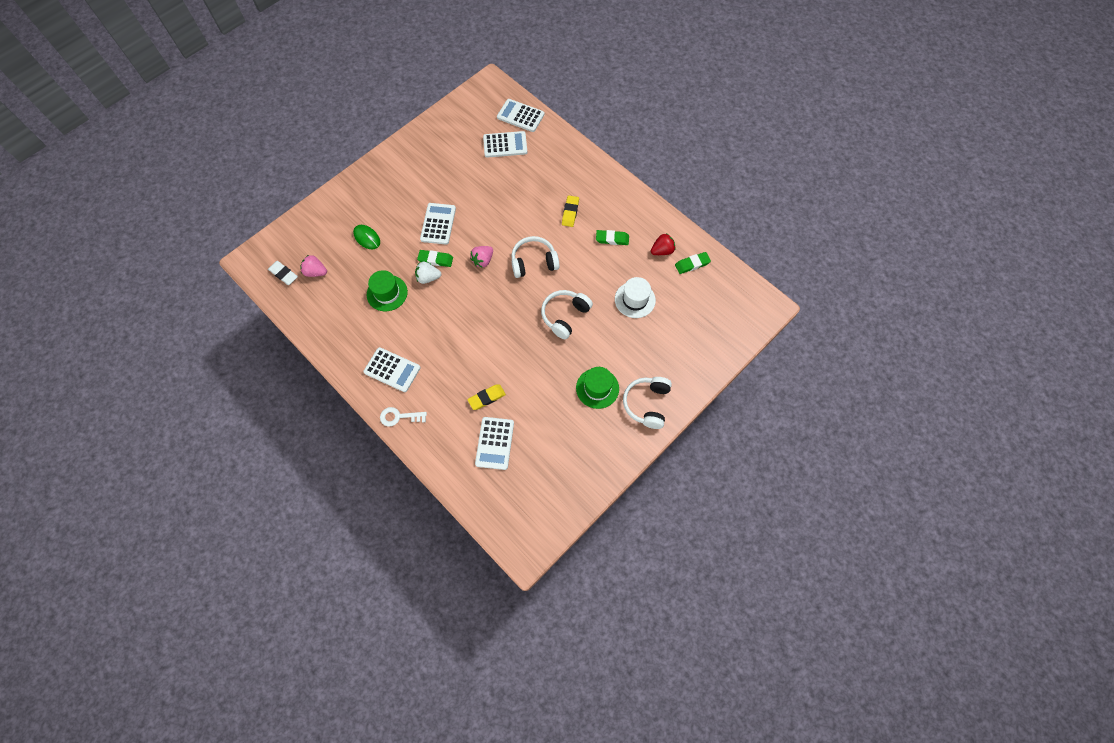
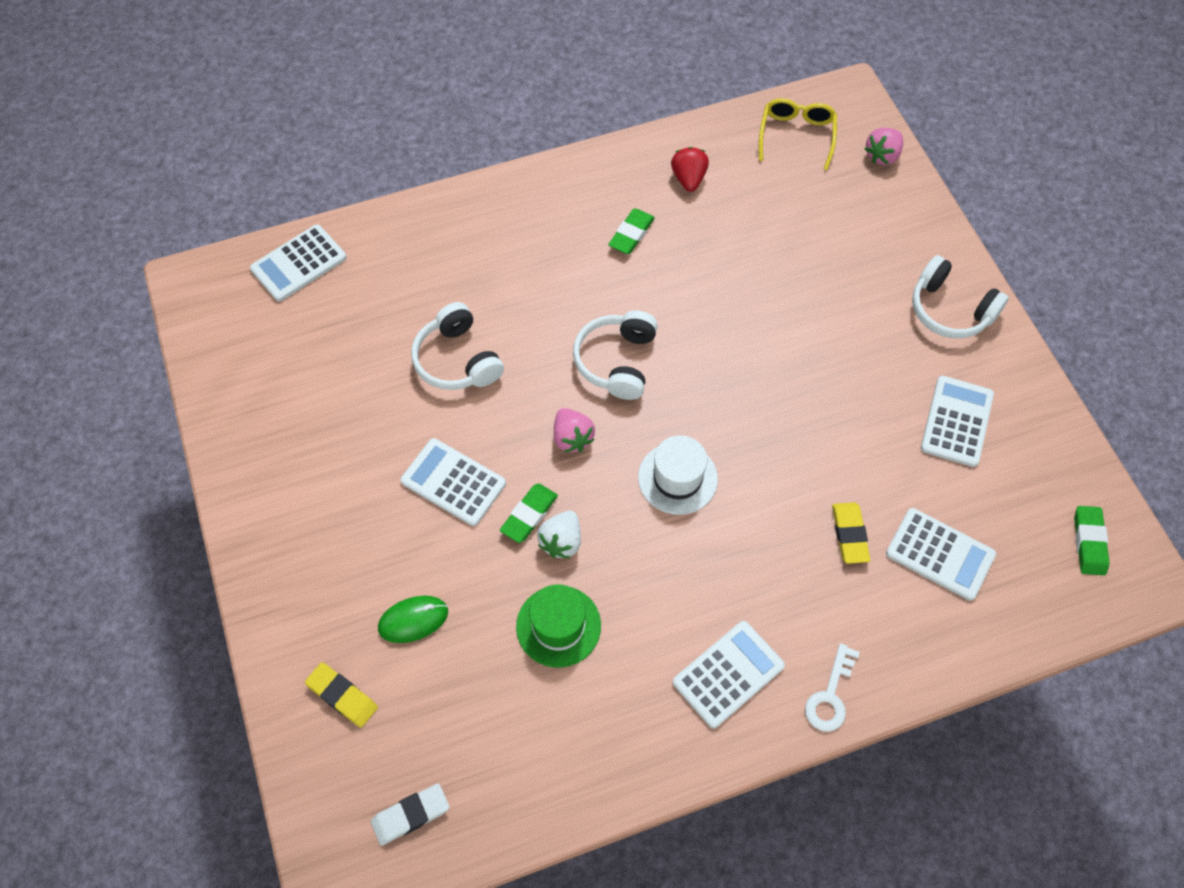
camera: 65 degrees left, 5 degrees down
pink strawberry [300,255,327,277] -> pink strawberry moved to [864,128,903,165]
white calculator [483,131,527,158] -> white calculator moved to [921,376,994,467]
white headphones [541,290,593,339] -> white headphones moved to [411,302,504,390]
yellow eraser [562,195,579,227] -> yellow eraser moved to [305,662,378,728]
green hat [576,367,619,409] -> none
white hat [615,277,656,318] -> white hat moved to [638,435,718,515]
green eraser [675,252,711,274] -> green eraser moved to [1074,506,1109,575]
none -> yellow glasses [759,98,837,170]

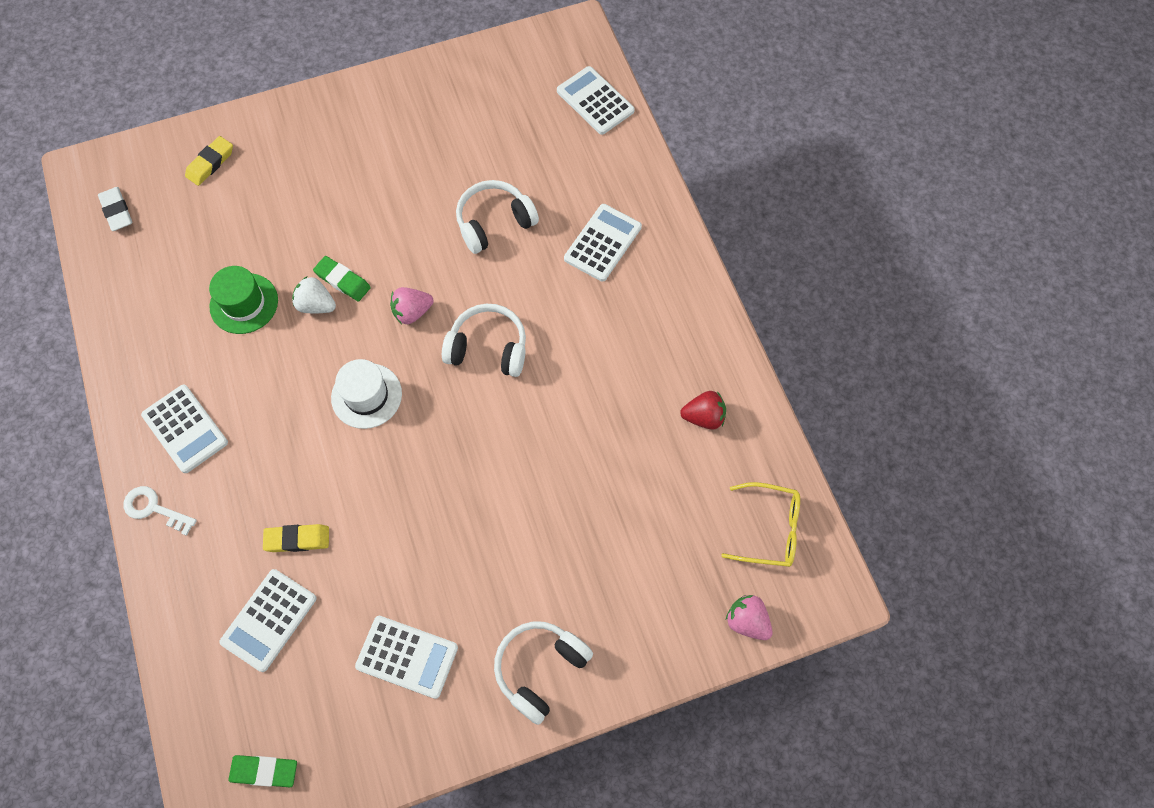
camera: 90 degrees right, 5 degrees up
green mouse [378,596,448,643] -> none
white calculator [401,438,506,526] -> white calculator moved to [564,204,642,282]
green eraser [608,208,655,254] -> none

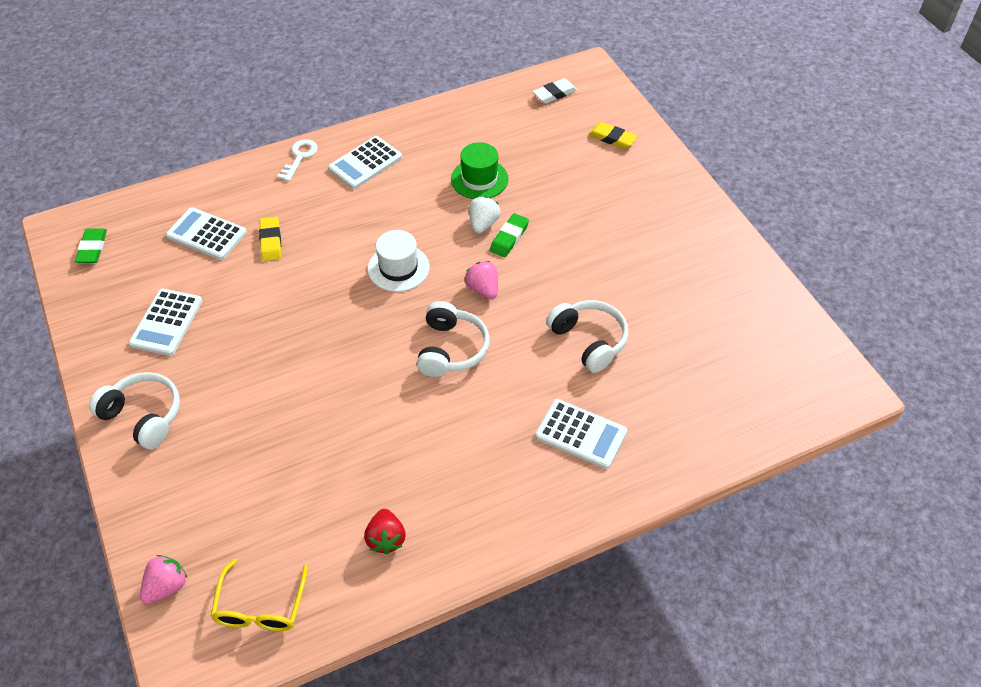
camera: 85 degrees right, 15 degrees down
white calculator [557,66,635,135] -> none

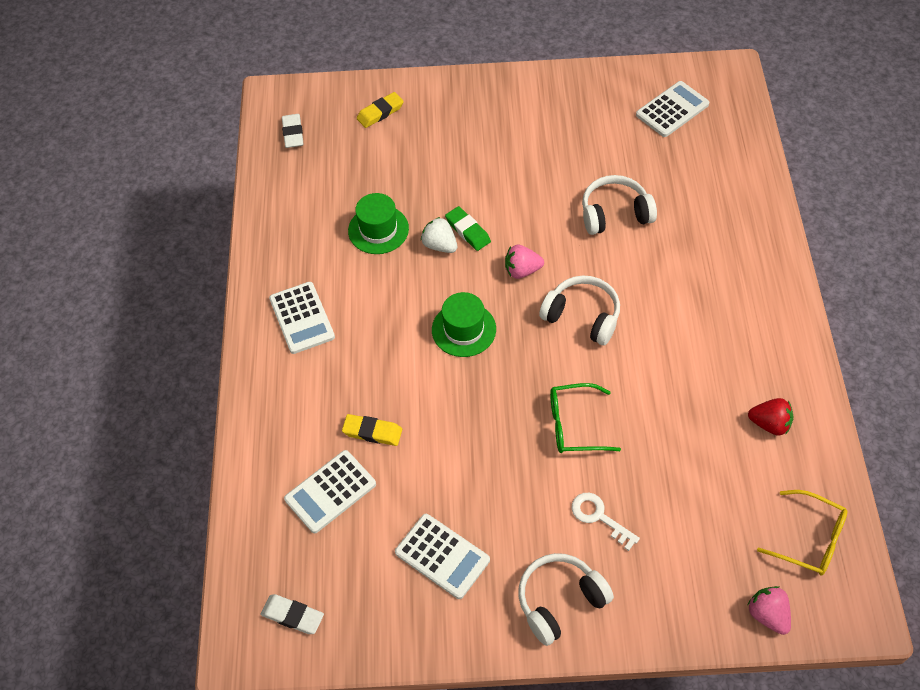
camera: 65 degrees left, 5 degrees up
green eraser [75,228,107,263] -> white eraser [261,594,324,634]
white key [277,139,318,181] -> white key moved to [571,493,640,551]
white hat [368,230,430,292] -> green hat [432,292,496,357]
white calculator [535,399,627,469] -> white calculator moved to [636,81,709,137]
none -> green glasses [550,383,621,453]

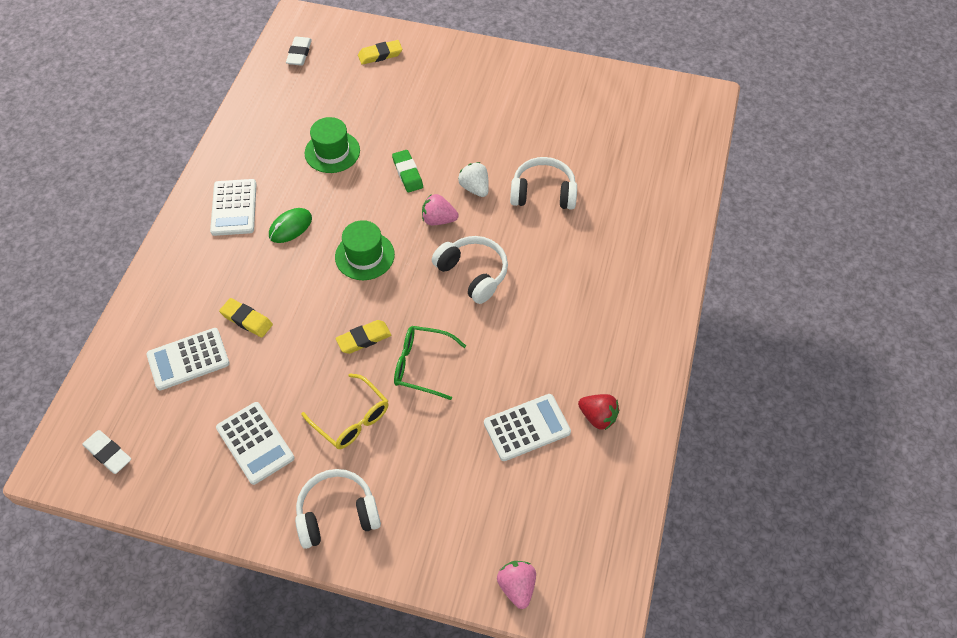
camera: 15 degrees right, 0 degrees up
white strawberry [421,217,458,253] -> white strawberry moved to [458,162,489,197]
white key [571,493,640,551] -> none
white calculator [636,81,709,137] -> white calculator moved to [484,394,571,461]
yellow glasses [757,490,848,576] -> yellow glasses moved to [301,373,388,449]
none -> green mouse [269,208,312,243]
none -> yellow eraser [336,320,391,354]

